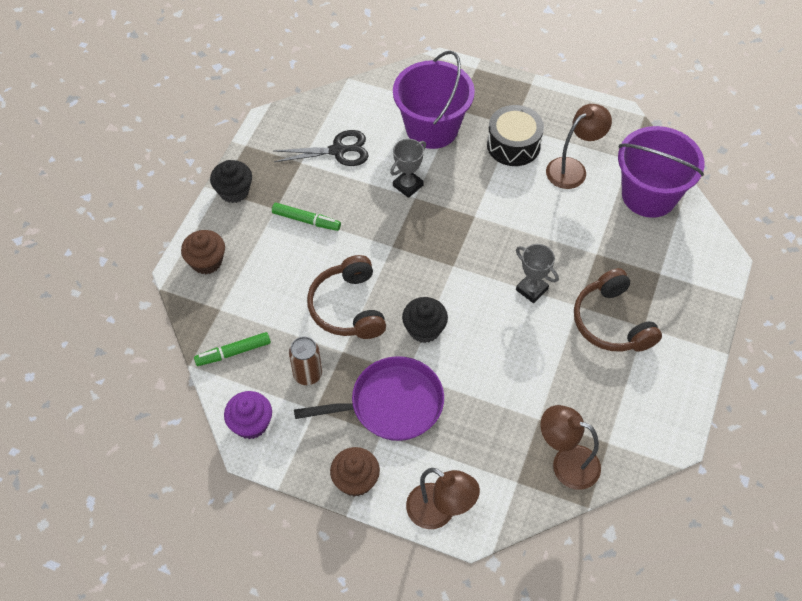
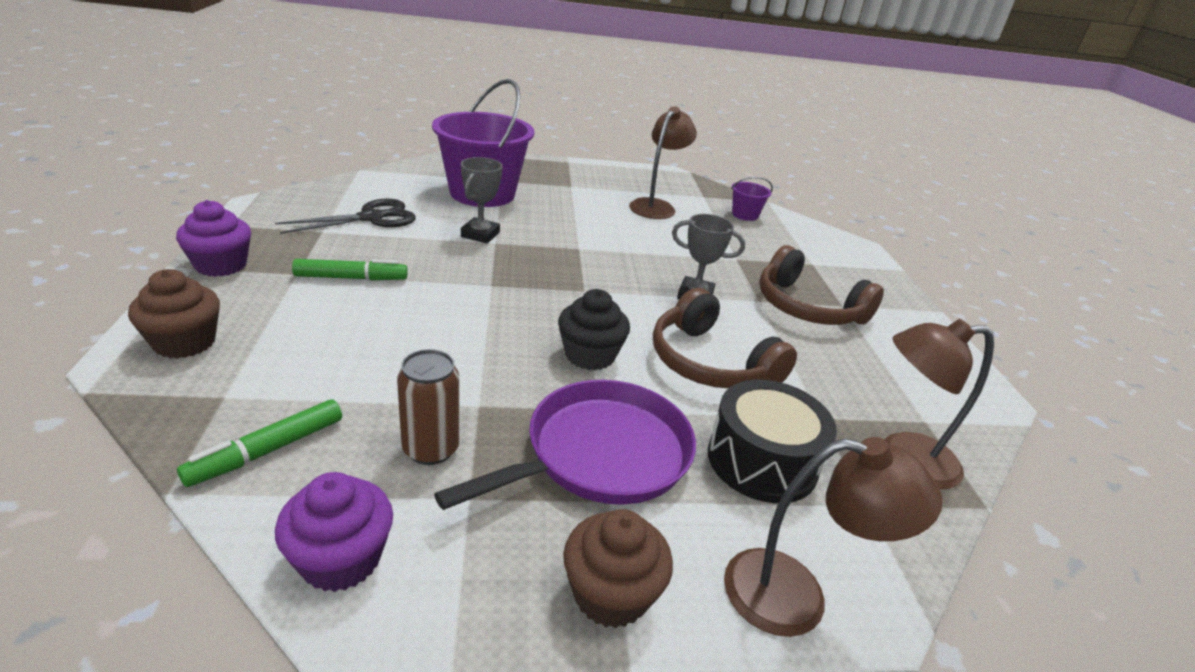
camera: 30 degrees left, 25 degrees down
black cupcake [210,160,252,203] -> purple cupcake [176,200,251,277]
brown headphones [307,255,386,339] -> brown headphones moved to [653,288,797,388]
black drum [487,105,544,166] -> black drum moved to [708,379,837,503]
purple bucket [618,126,705,218] -> purple bucket [731,177,773,221], size x0.43

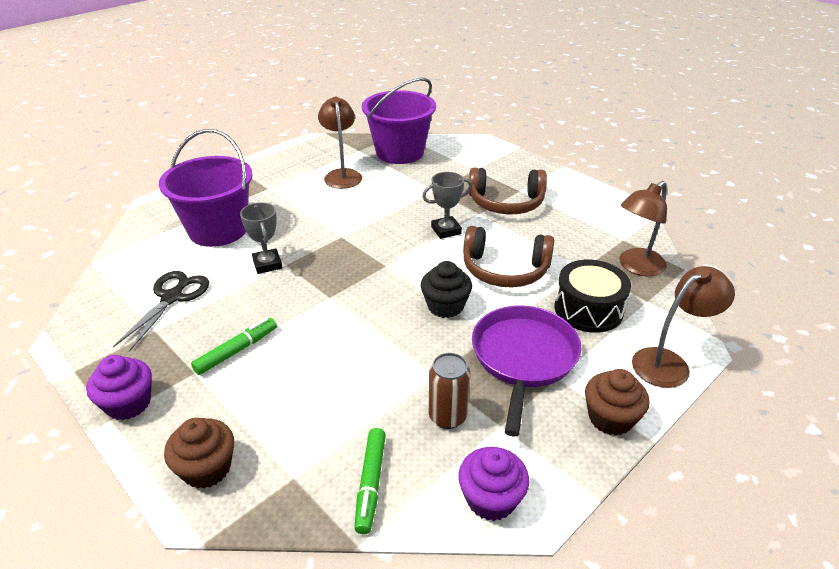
camera: 35 degrees left, 5 degrees up
purple bucket [731,177,773,221] -> purple bucket [362,78,436,164], size x2.34

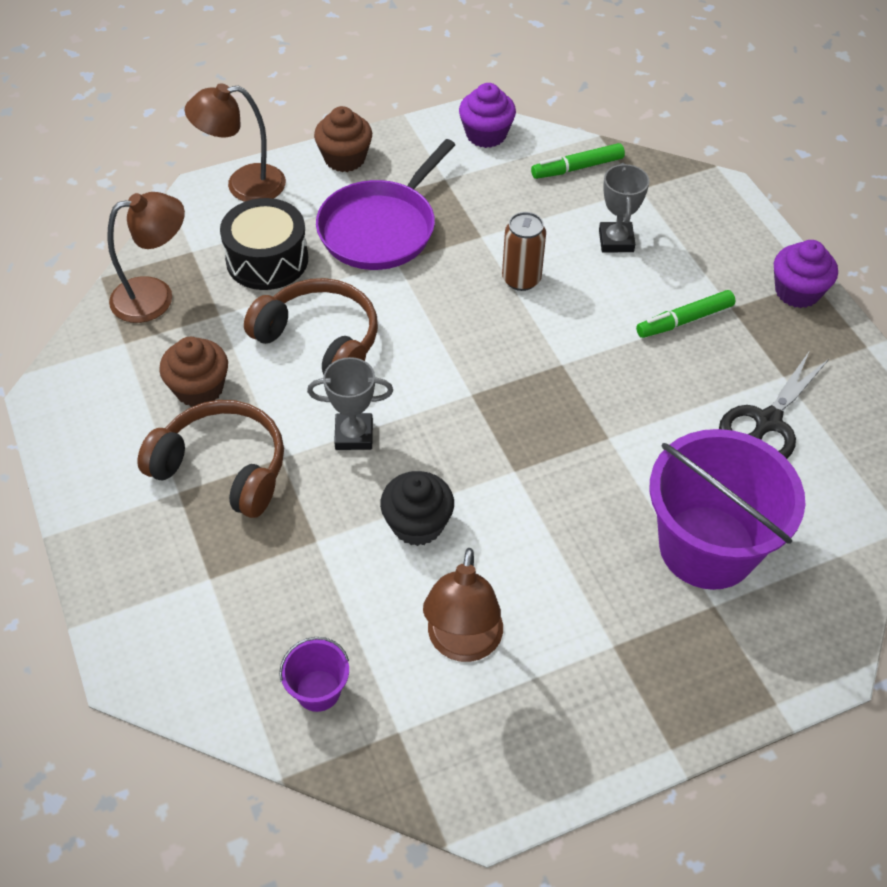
camera: 160 degrees left, 15 degrees up
brown cupcake [164,418,234,489] -> brown cupcake moved to [159,337,228,407]
grey trophy [240,202,282,274] -> grey trophy moved to [599,163,649,252]
green marker [354,428,386,534] -> green marker turned 135 degrees counterclockwise [531,143,625,179]
purple bucket [362,78,436,164] -> purple bucket [279,637,349,712], size x0.43
black cupcake [421,261,472,318] -> black cupcake moved to [380,471,454,546]
brown can [429,353,470,429] -> brown can moved to [502,212,546,291]

